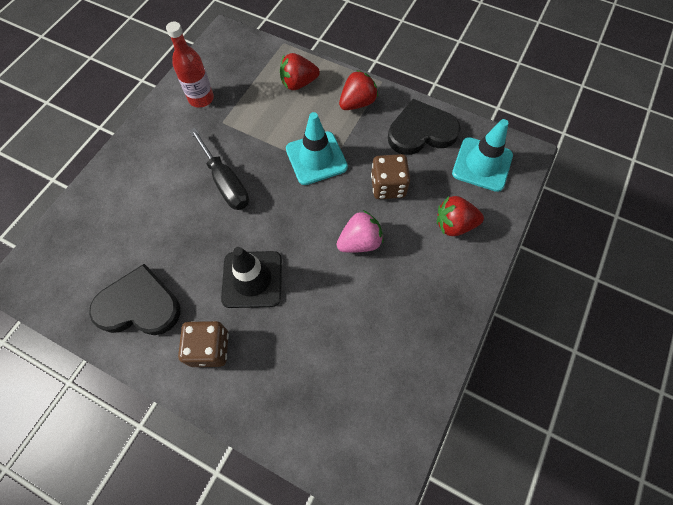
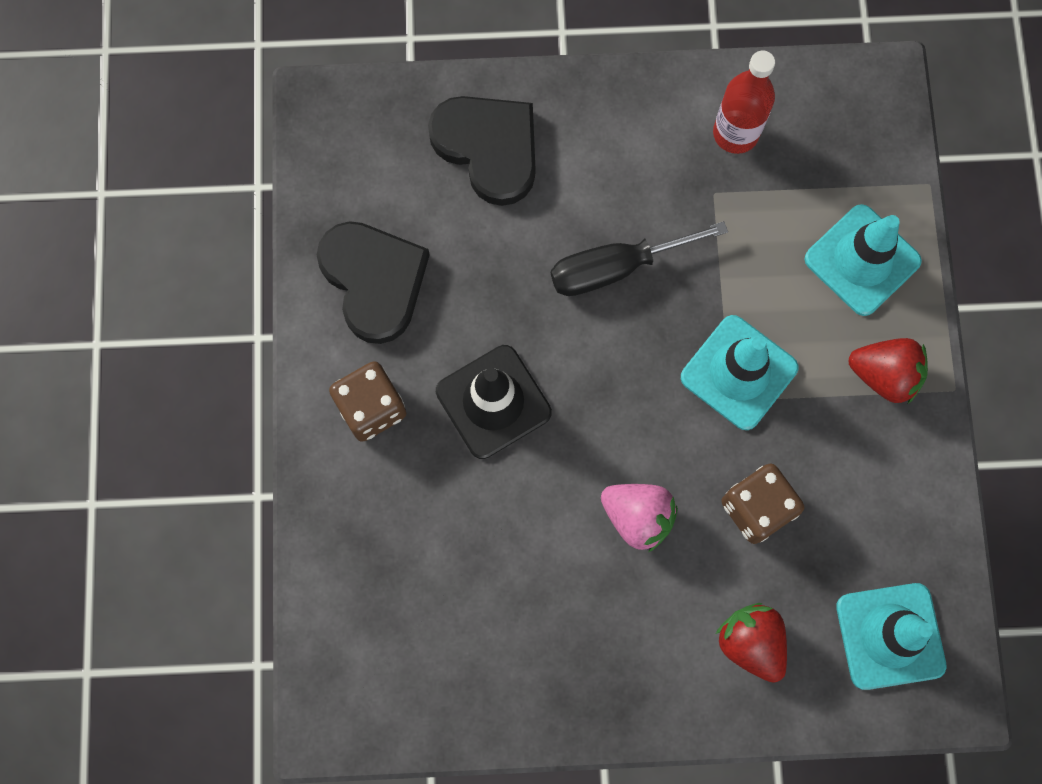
camera: 60 degrees right, 10 degrees up
black screwdriver [189,128,249,210] -> black screwdriver turned 45 degrees clockwise [551,221,728,296]
red strawberry [280,53,320,90] -> turquoise traffic cone [805,204,922,316]
black heart [388,99,461,155] -> black heart moved to [428,96,535,206]

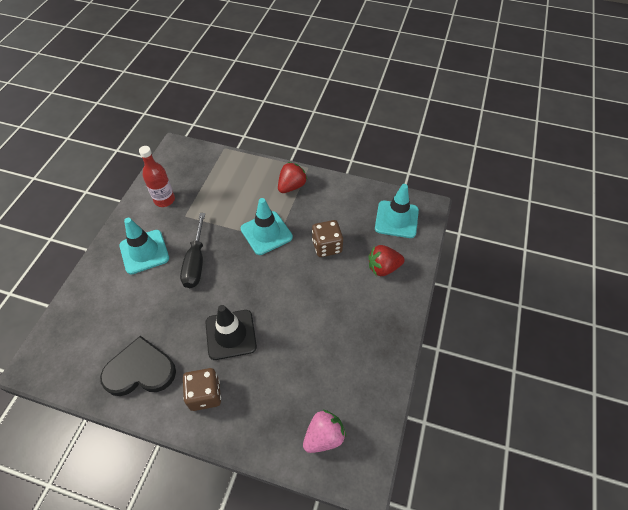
camera: 70 degrees left, 20 degrees down
black heart [428,96,535,206] -> none
pink strawberry [601,484,678,552] -> pink strawberry moved to [303,410,346,453]
turquoise traffic cone [805,204,922,316] -> turquoise traffic cone moved to [119,218,169,275]

